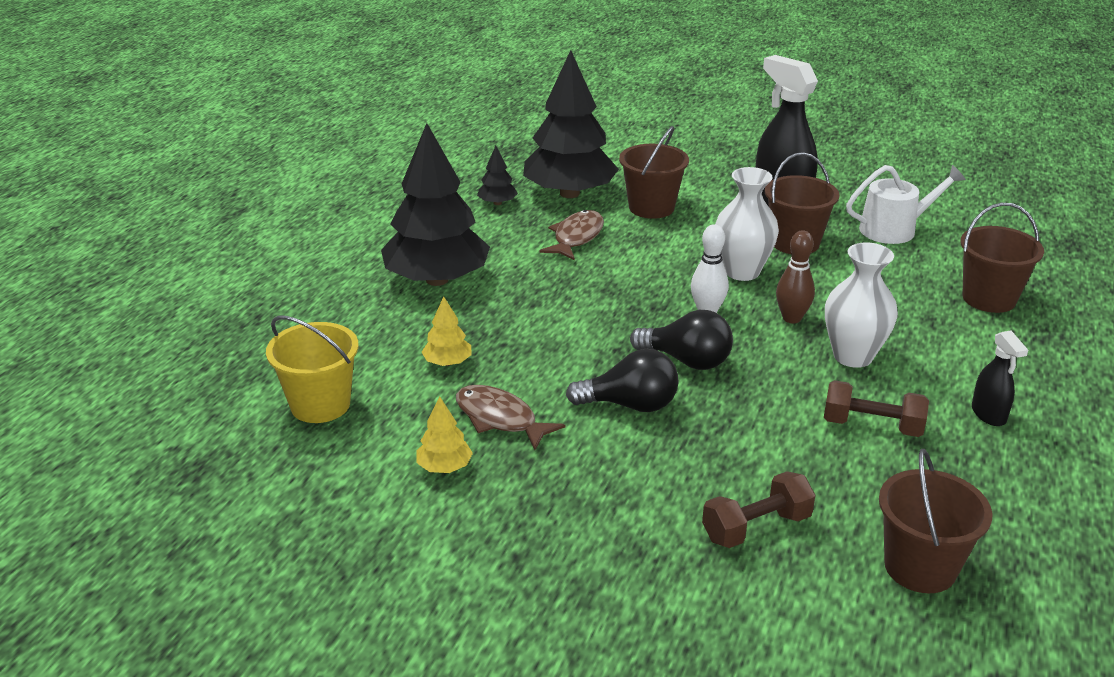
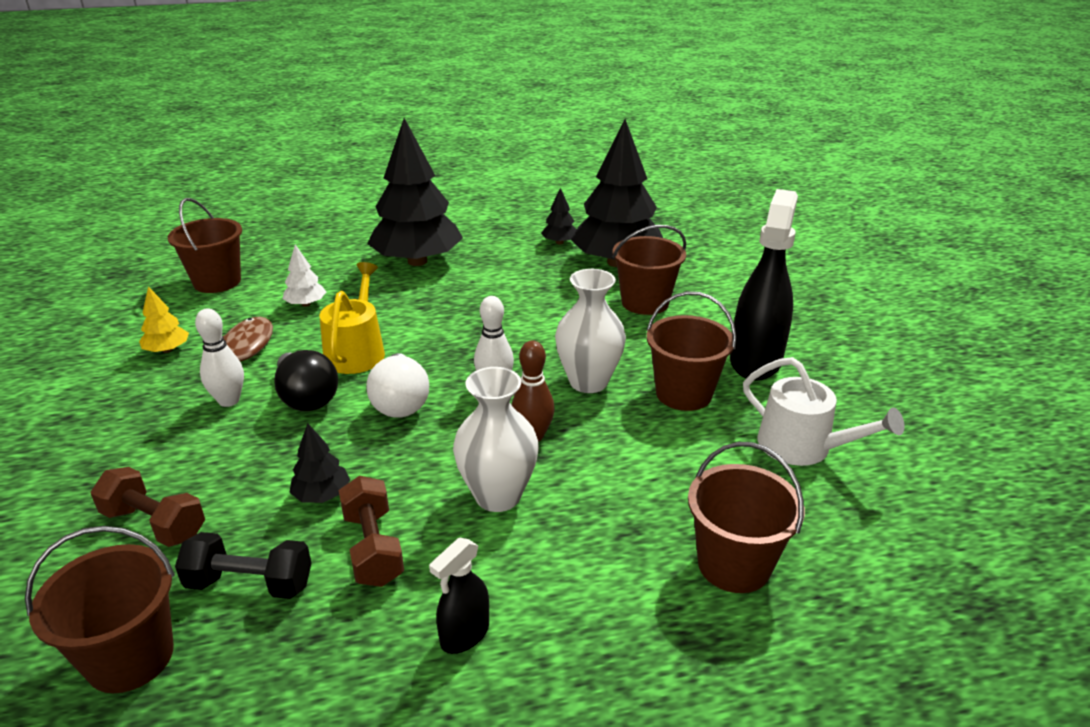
camera: 55 degrees right, 0 degrees up
yellow bucket [266,316,359,423] -> brown bucket [168,198,242,293]
yellow tree [421,296,472,366] -> white tree [283,244,326,307]
brown fish [539,210,604,260] -> none
black light bulb [630,310,733,370] -> white light bulb [367,353,429,418]
none -> black dumbbell [175,532,311,599]
none -> white bowling pin [195,308,244,407]
none -> black tree [289,423,350,503]
none -> yellow watering can [319,262,385,374]

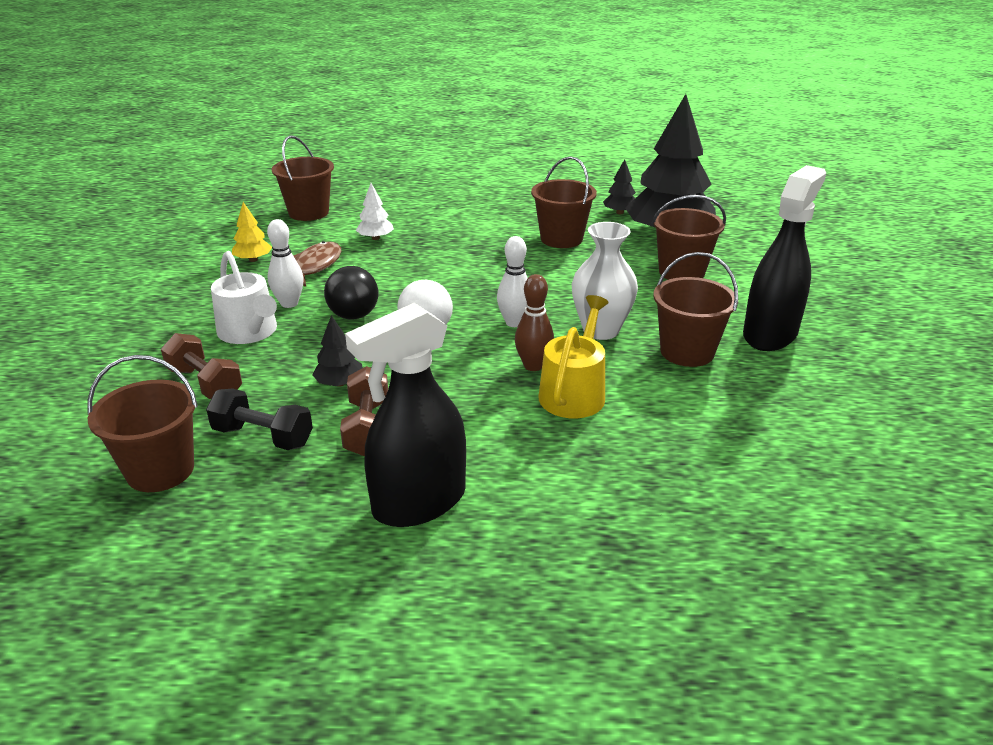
camera: 15 degrees right, 0 degrees up
yellow watering can [319,262,385,374] -> yellow watering can moved to [539,295,609,418]
black tree [367,118,463,266] -> none
black spray bottle [429,537,489,654] -> black spray bottle [345,303,466,527], size x2.01
white vase [453,367,539,512] -> none
brown bucket [688,442,805,593] -> brown bucket moved to [531,156,597,248]
white watering can [743,357,905,466] -> white watering can moved to [211,251,277,344]

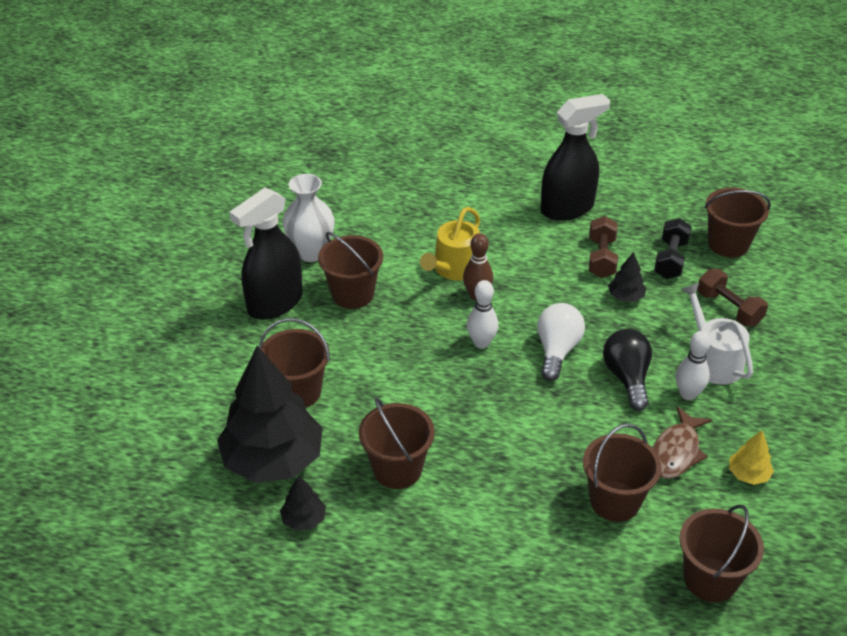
camera: 170 degrees left, 10 degrees up
black dumbbell [206,388,313,450] -> black dumbbell turned 75 degrees clockwise [654,218,692,279]
white tree [356,183,394,240] -> brown bucket [583,423,661,522]
white vase [572,222,638,340] -> white vase moved to [283,174,334,262]

